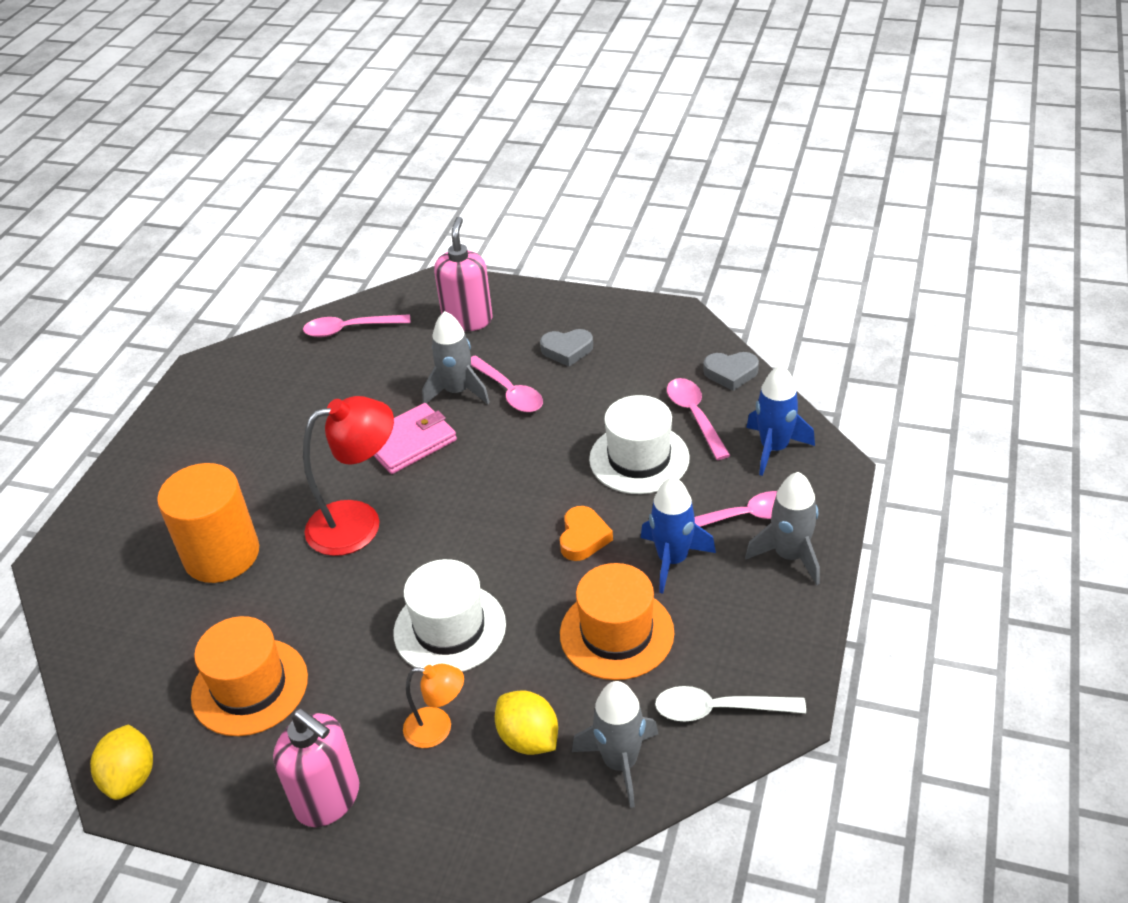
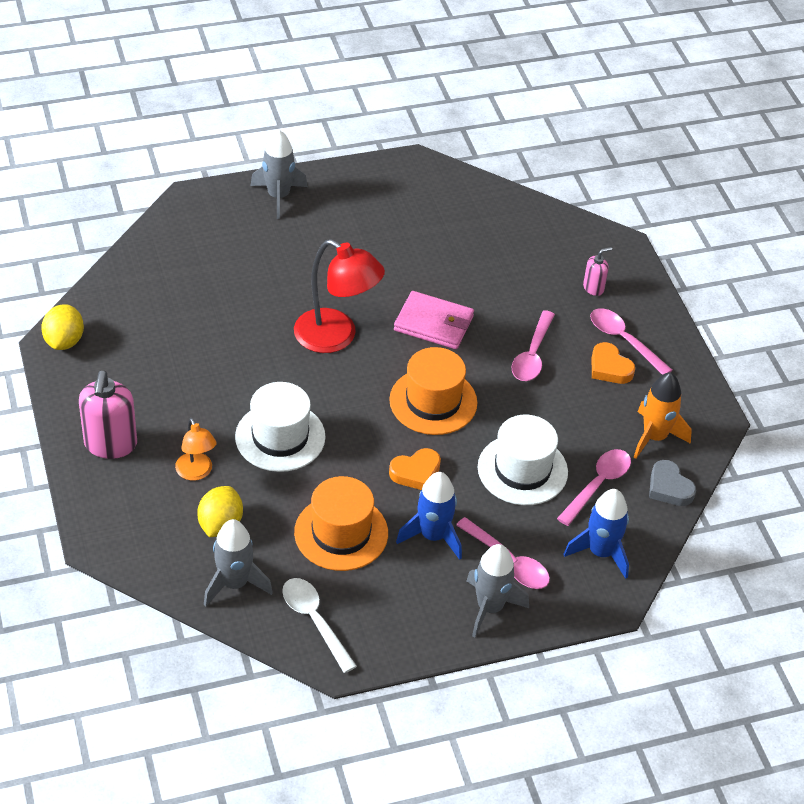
camera: 50 degrees right, 5 degrees up
yellow lemon [90,724,153,800] -> yellow lemon turned 45 degrees counterclockwise [41,304,84,350]
orange cylinder [157,463,259,583] -> none
orange hat [191,616,308,736] -> orange hat moved to [389,347,478,435]
pink spoon [303,314,411,337] -> pink spoon moved to [590,308,672,375]
grey rocket [422,311,490,404] -> grey rocket moved to [250,130,308,219]
pink soap dispenser [434,217,493,332] -> pink soap dispenser [583,247,612,296], size x0.52
grey heart [540,329,593,367] -> orange heart [592,342,635,384]
none -> orange rocket [633,372,692,459]

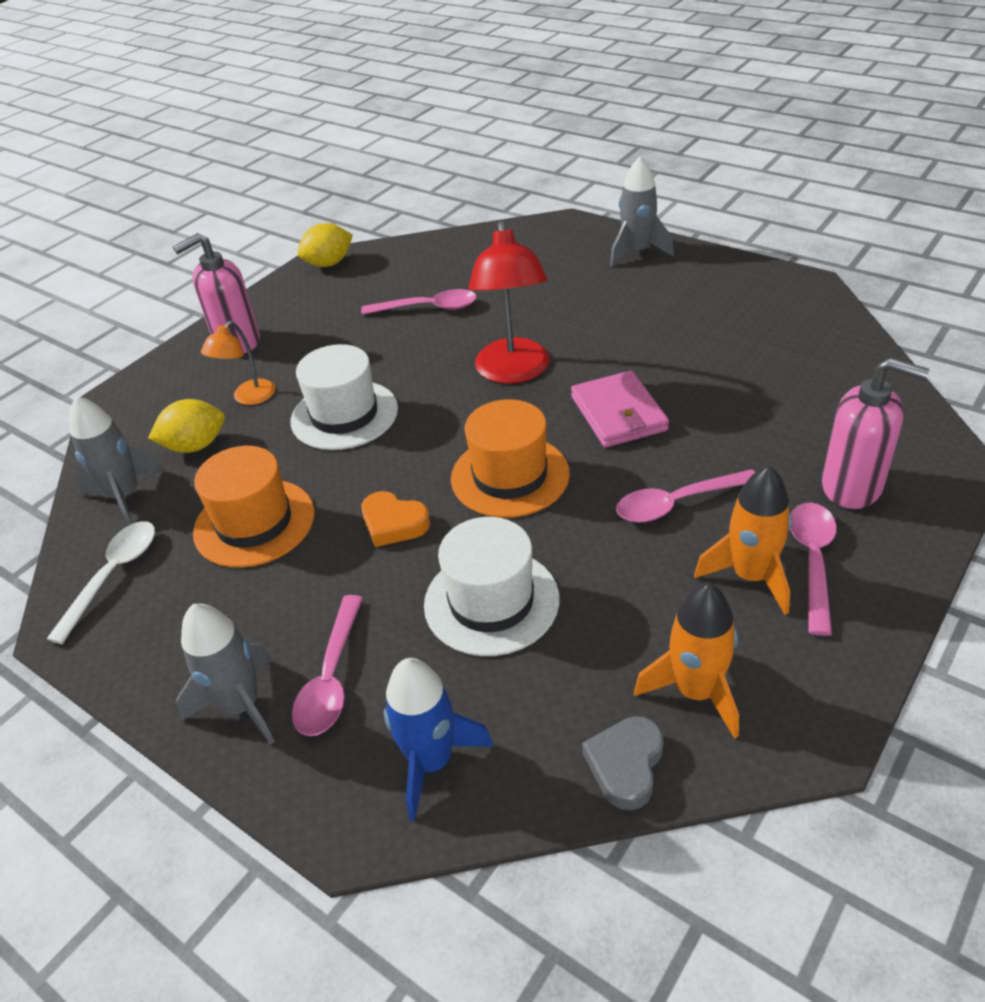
camera: 60 degrees right, 5 degrees down
blue rocket [396,472,462,560] -> none
pink spoon [557,449,631,526] -> pink spoon moved to [361,289,477,315]
pink soap dispenser [583,247,612,296] -> pink soap dispenser [822,357,929,509], size x1.94
orange heart [592,342,635,384] -> orange rocket [694,466,792,615]

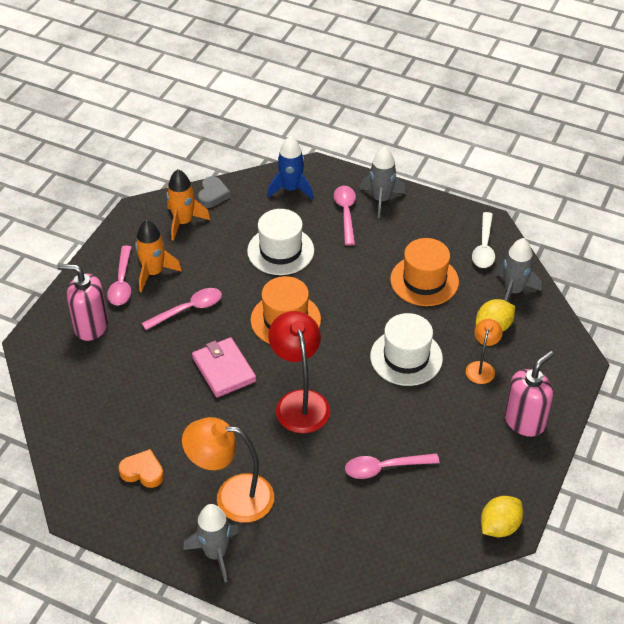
camera: 165 degrees right, 5 degrees up
orange heart [361,491,430,547] -> orange heart moved to [118,449,164,488]
none -> orange lamp [182,417,274,523]

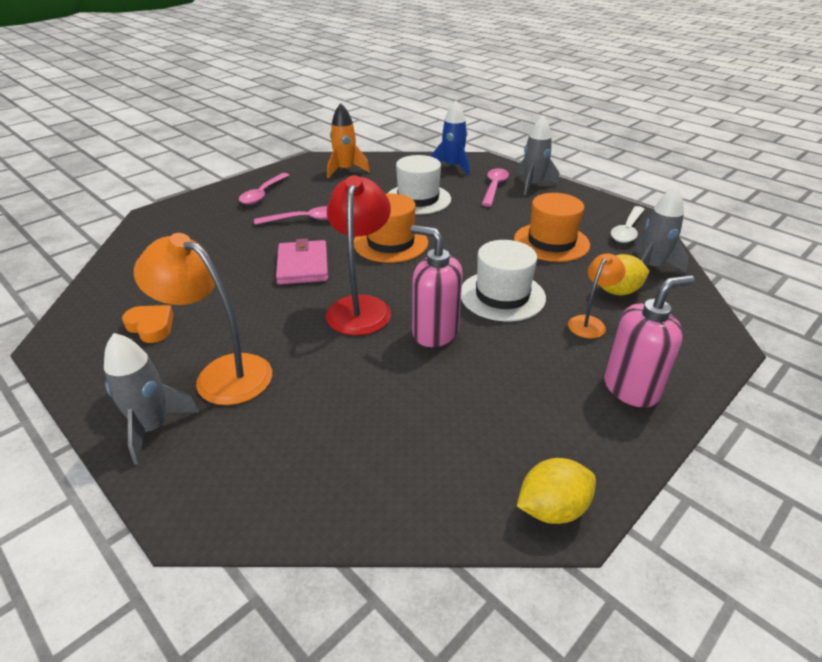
camera: 20 degrees right, 10 degrees down
pink soap dispenser [57,264,108,341] -> pink soap dispenser moved to [410,225,463,347]
orange rocket [135,220,182,292] -> none
grey heart [198,176,231,208] -> none
pink spoon [345,453,440,479] -> none

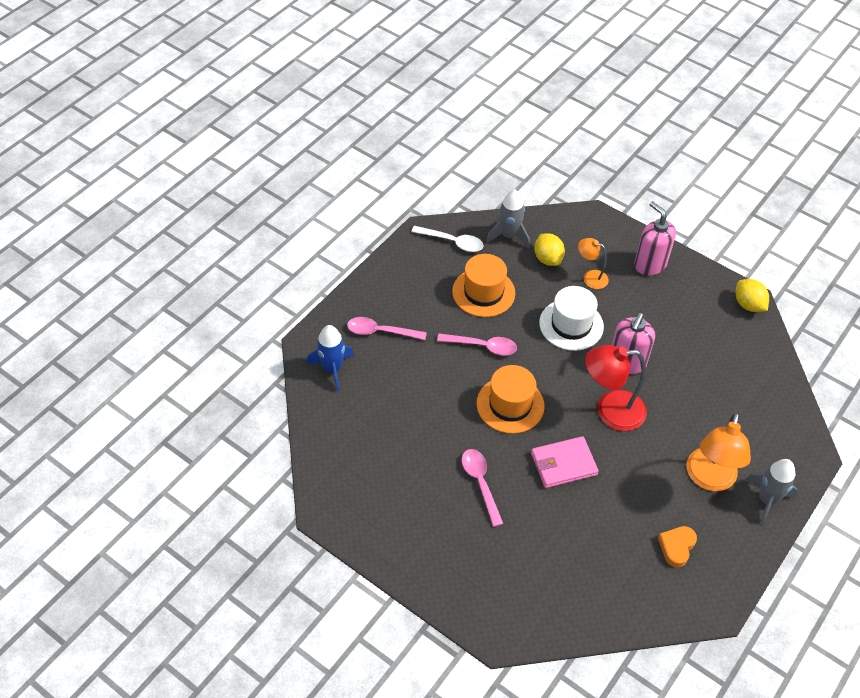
camera: 100 degrees left, 15 degrees up
pink spoon [239,173,290,205] -> pink spoon moved to [437,334,517,356]
orange rocket [327,103,370,179] -> none
white hat [387,155,451,214] -> none
grey rocket [516,116,559,195] -> none

